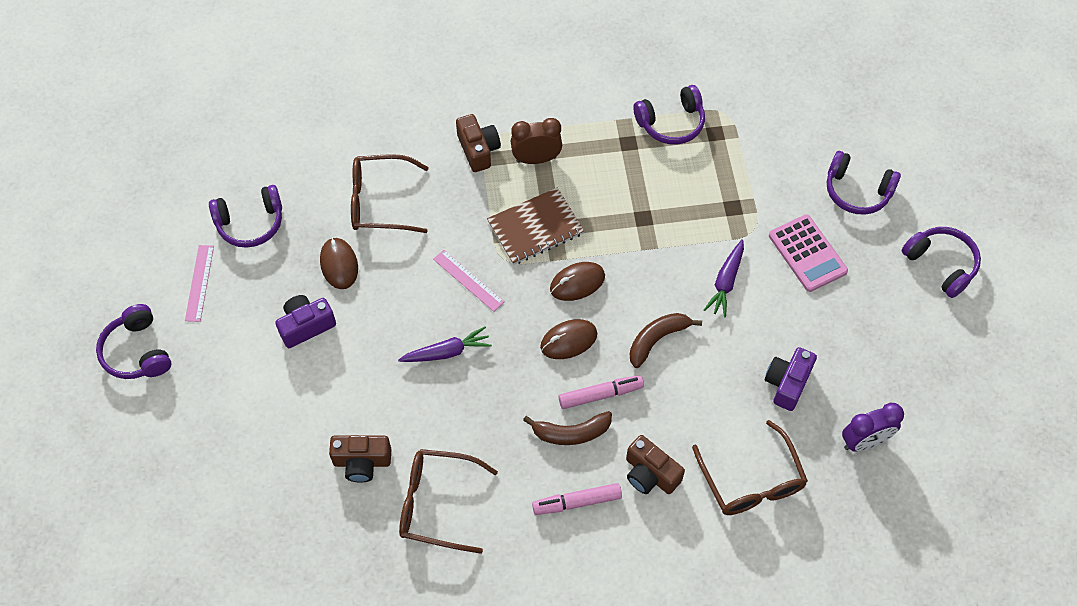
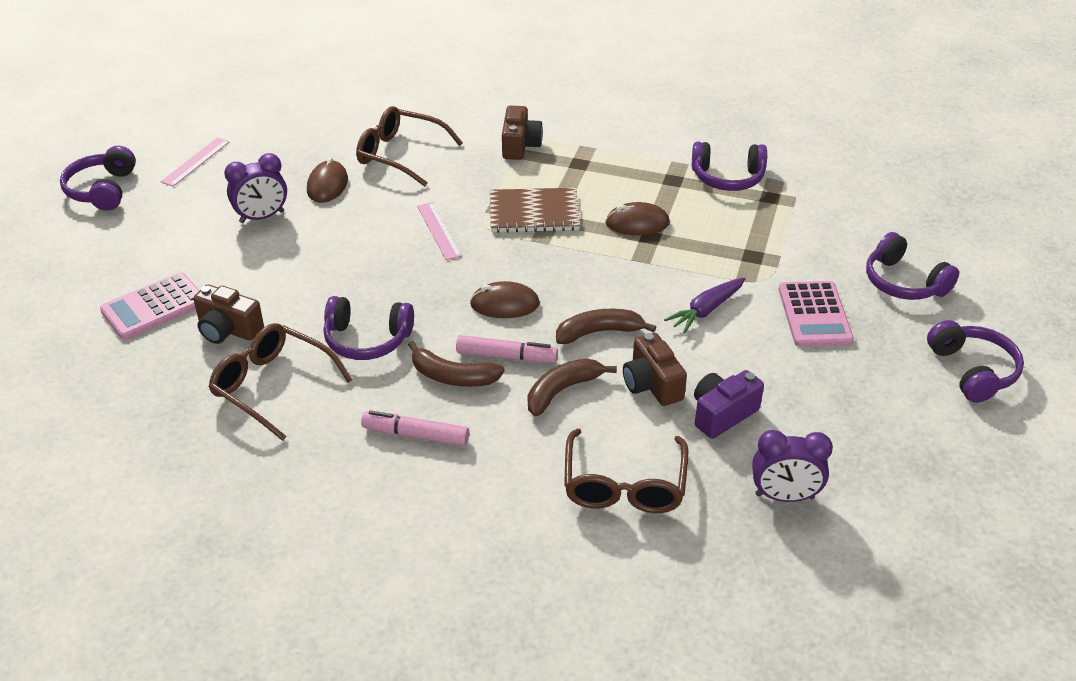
camera: 25 degrees right, 20 degrees down
purple headphones [209,185,282,248] -> purple headphones moved to [323,296,414,360]
purple camera [275,295,336,348] -> purple clock [224,153,287,223]
purple carrot [398,326,492,362] -> none
brown clock [511,118,562,164] -> none
brown mouse [550,262,605,301] -> brown mouse moved to [605,202,670,235]
brown camera [626,435,685,494] -> brown camera moved to [623,333,687,406]
none -> pink calculator [100,272,199,340]
none -> brown banana [528,358,617,416]

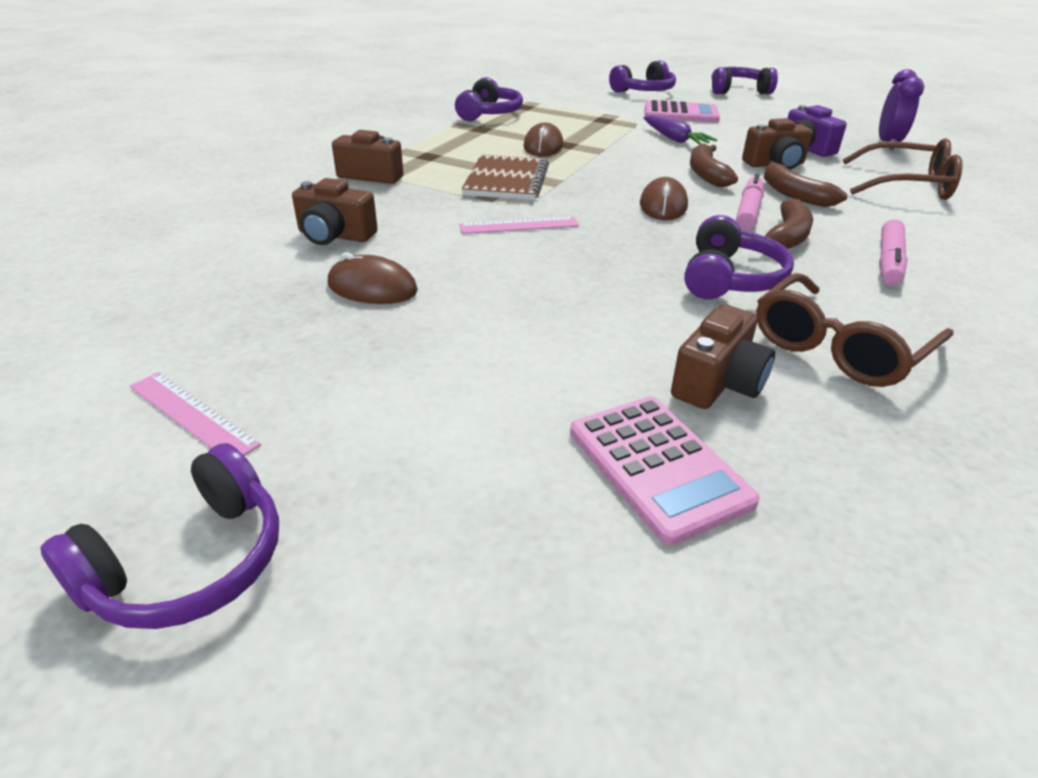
camera: 80 degrees left, 5 degrees down
purple headphones [60,146,136,211] -> purple headphones turned 60 degrees counterclockwise [40,443,279,629]
purple clock [224,153,287,223] -> none
brown glasses [356,106,463,186] -> brown camera [292,178,378,245]

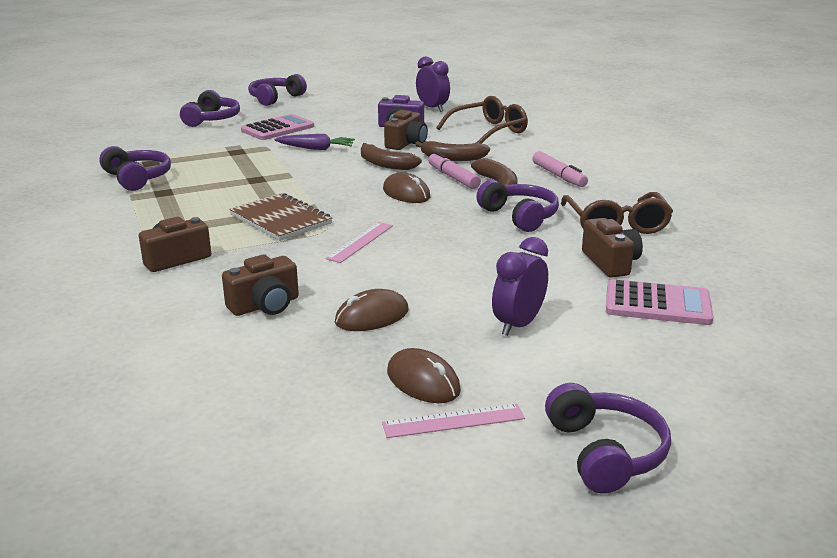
camera: 50 degrees left, 10 degrees down
brown mouse [523,123,563,156] -> brown mouse moved to [387,348,461,403]
none -> purple clock [492,237,548,336]

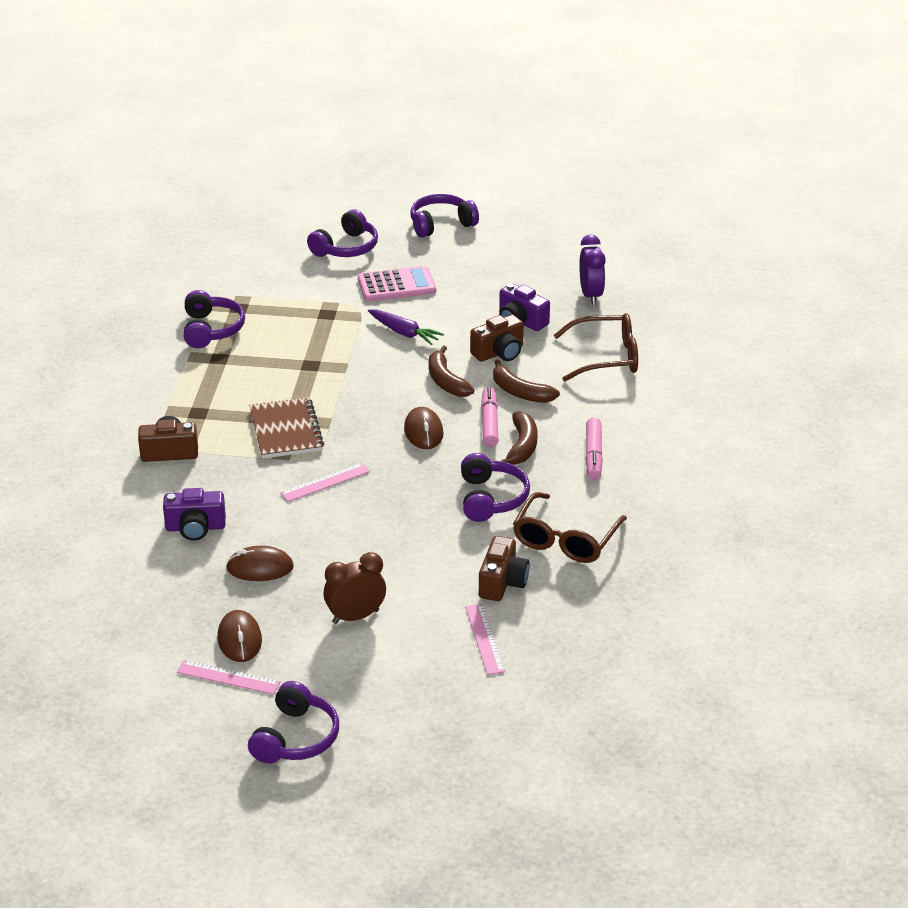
camera: 30 degrees right, 10 degrees up
brown camera [222,255,299,316] -> purple camera [163,488,226,541]
purple clock [492,237,548,336] -> brown clock [323,552,386,624]
pink calculator [606,279,713,325] -> pink ruler [465,604,505,675]

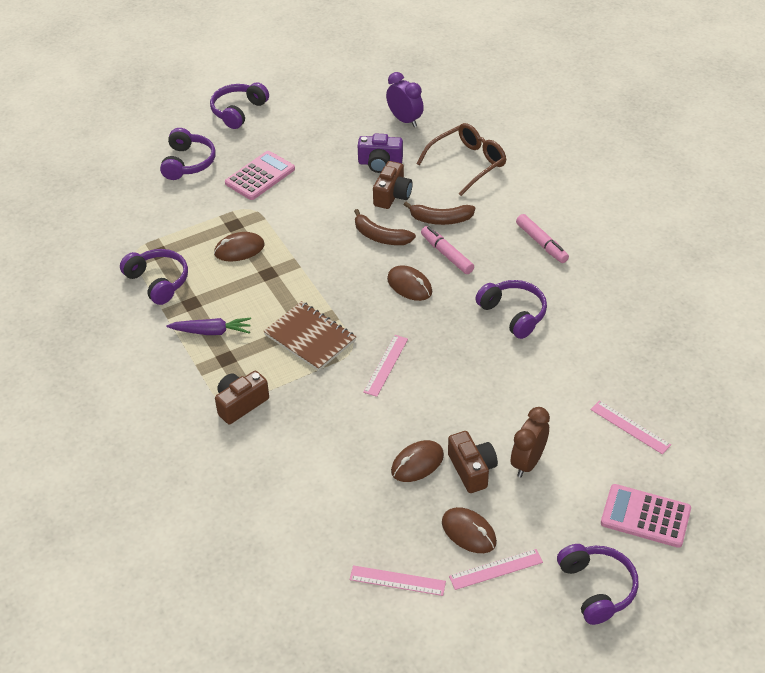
camera: 35 degrees left, 10 degrees up
purple camera [163,488,226,541] -> none
purple carrot [368,309,444,345] -> purple carrot moved to [167,318,251,335]
brown camera [479,536,530,601] -> brown camera moved to [448,431,498,493]
brown banana [501,411,538,465] -> none
brown glasses [513,492,627,563] -> none
none -> brown mouse [214,232,265,262]
none -> pink ruler [350,565,446,596]
none -> pink calculator [601,484,691,548]

